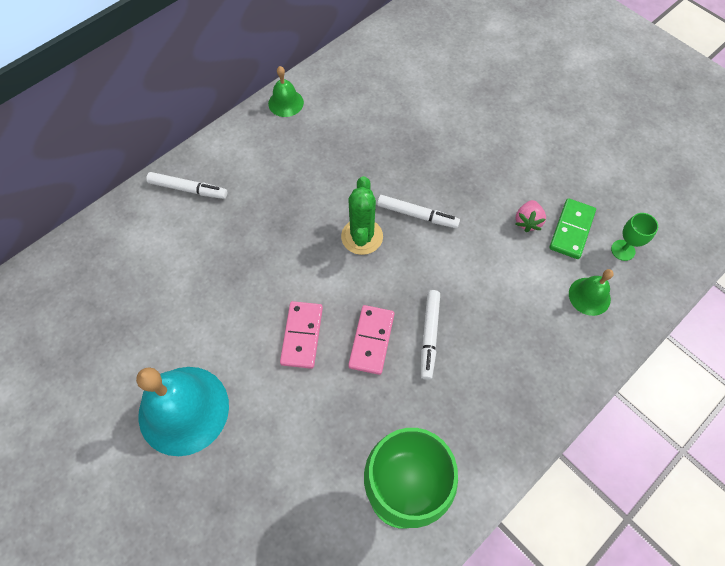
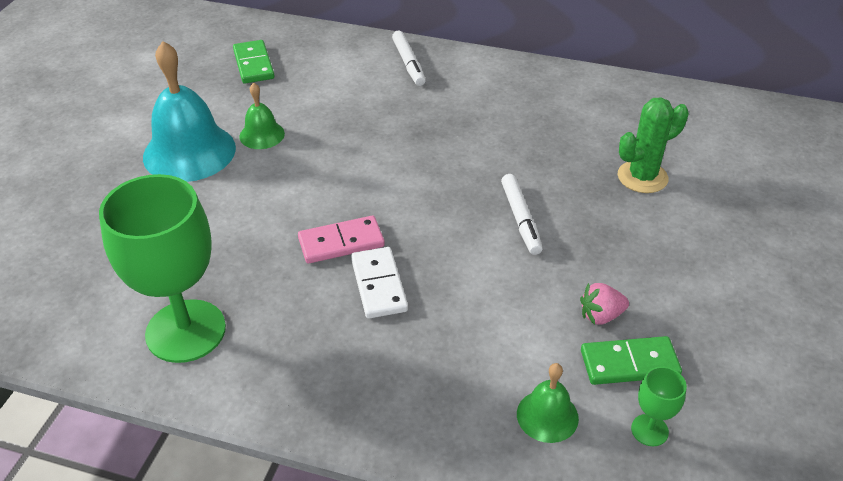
camera: 60 degrees right, 20 degrees down
green bell [268,66,304,117] -> green bell moved to [239,83,285,149]
pink domino [280,301,323,369] -> none
green cactus [341,176,383,255] -> green cactus moved to [618,98,689,193]
white marker [421,290,440,380] -> white domino [351,247,408,319]
none -> green domino [233,40,274,84]

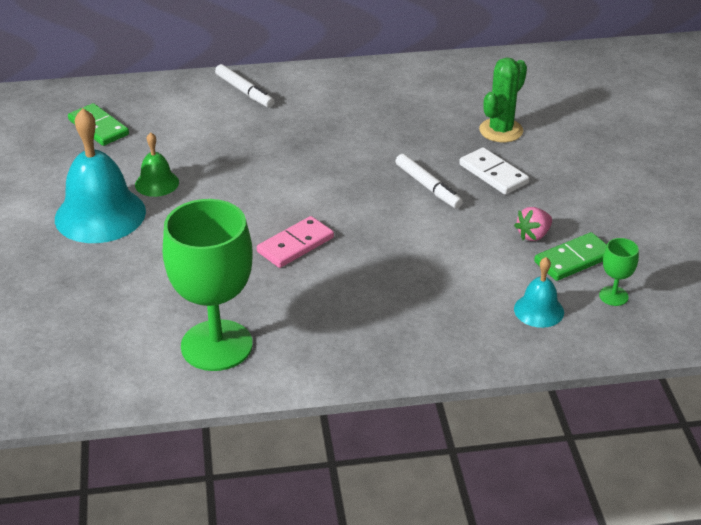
camera: 25 degrees left, 5 degrees down
white domino [351,247,408,319] -> white domino moved to [459,147,529,195]
green bell [517,363,579,443] -> turquoise bell [514,257,564,328]

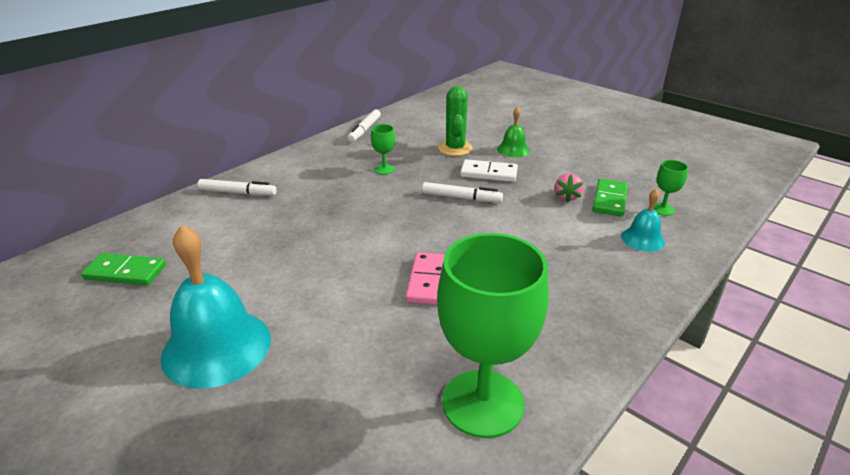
camera: 40 degrees left, 5 degrees down
green bell [135,132,179,197] -> green bell moved to [497,107,530,157]
none -> white marker [348,109,381,142]
none -> green goblet [371,124,395,175]

